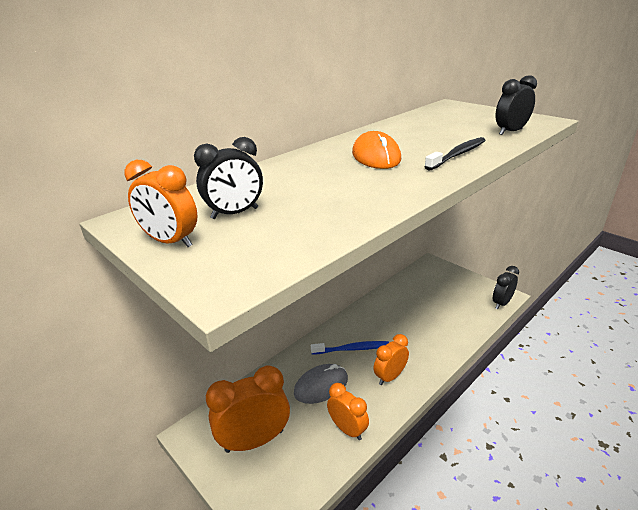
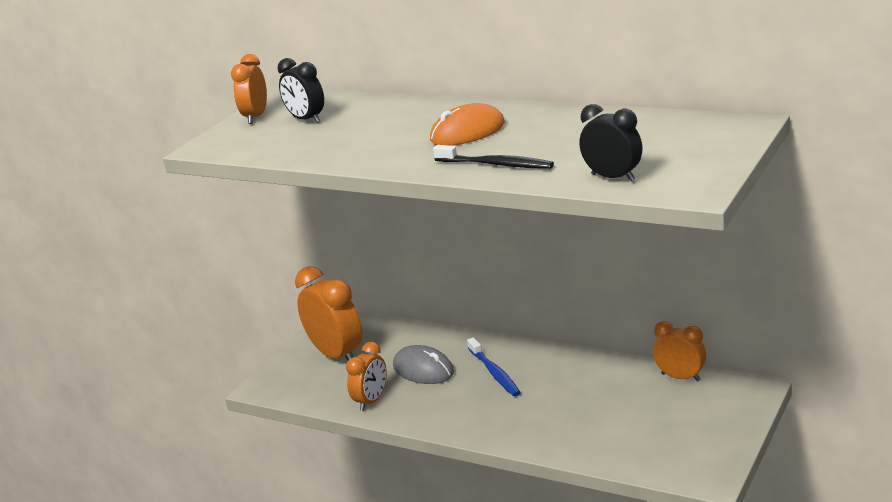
camera: 75 degrees right, 5 degrees down
orange clock [374,334,409,385] -> orange clock moved to [653,321,706,382]
black clock [493,266,519,309] -> none

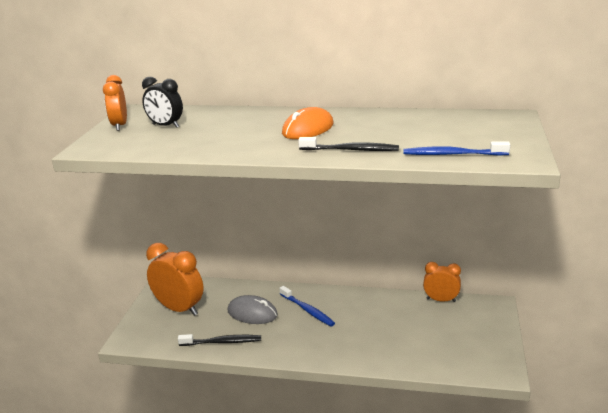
camera: 20 degrees left, 0 degrees up
orange clock [346,342,387,411] -> black toothbrush [178,334,261,346]
black clock [579,104,642,182] -> blue toothbrush [403,142,510,156]

